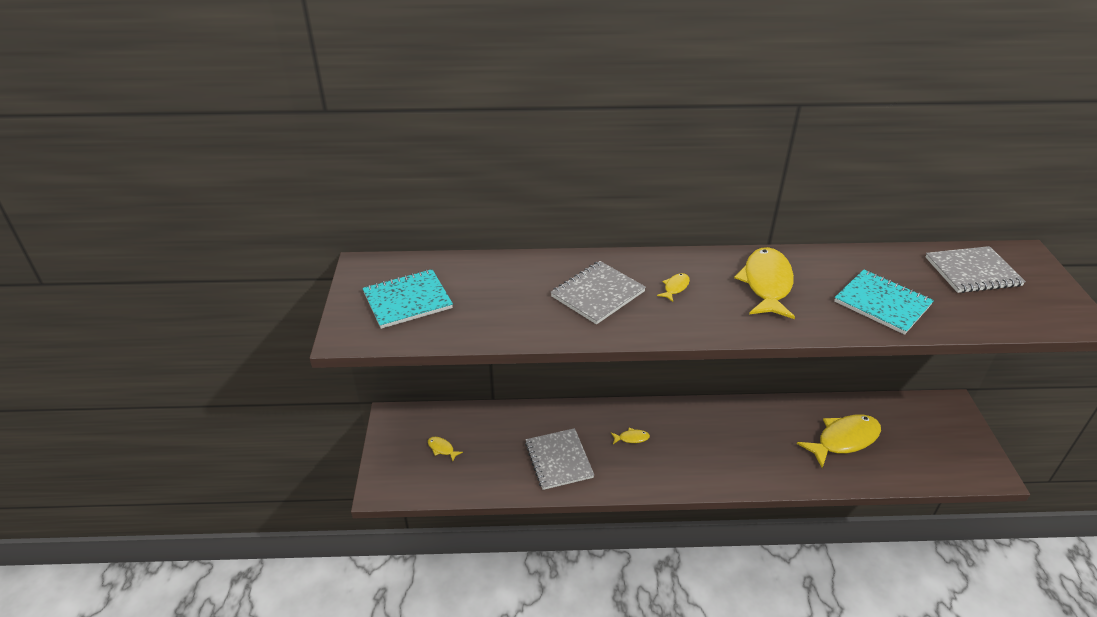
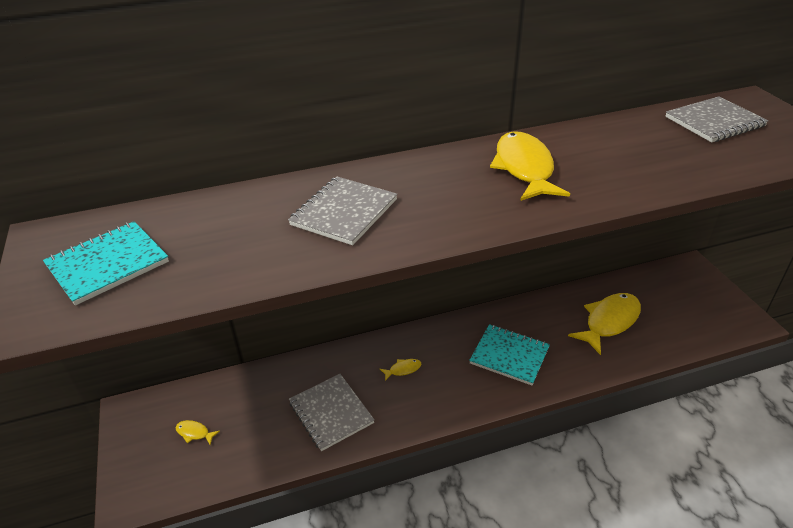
camera: 15 degrees left, 0 degrees up
yellow fish [657,273,690,302] -> none
turquoise notebook [834,269,934,335] -> turquoise notebook moved to [469,324,550,385]

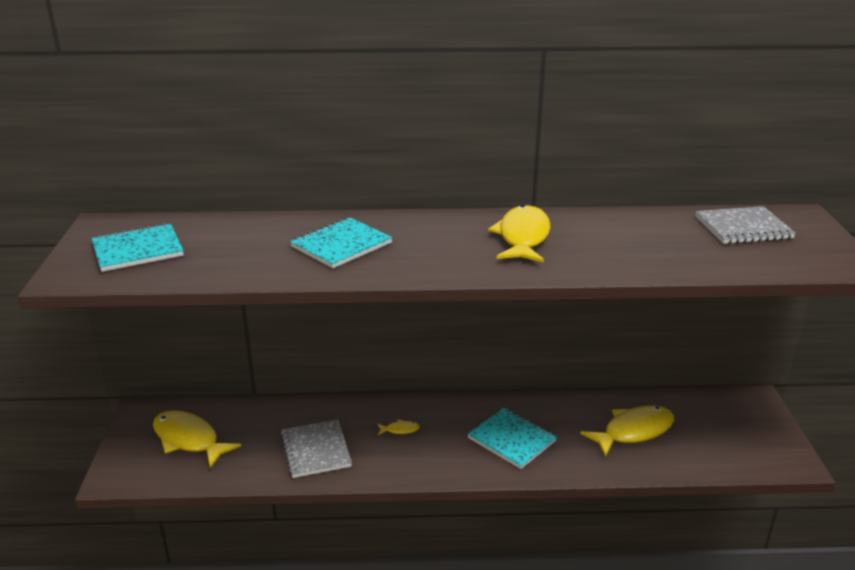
camera: 15 degrees right, 10 degrees down
yellow fish [175,420,220,445] -> yellow fish [153,410,241,468], size x2.36
grey notebook [288,176,398,245] -> turquoise notebook [290,217,393,268]

